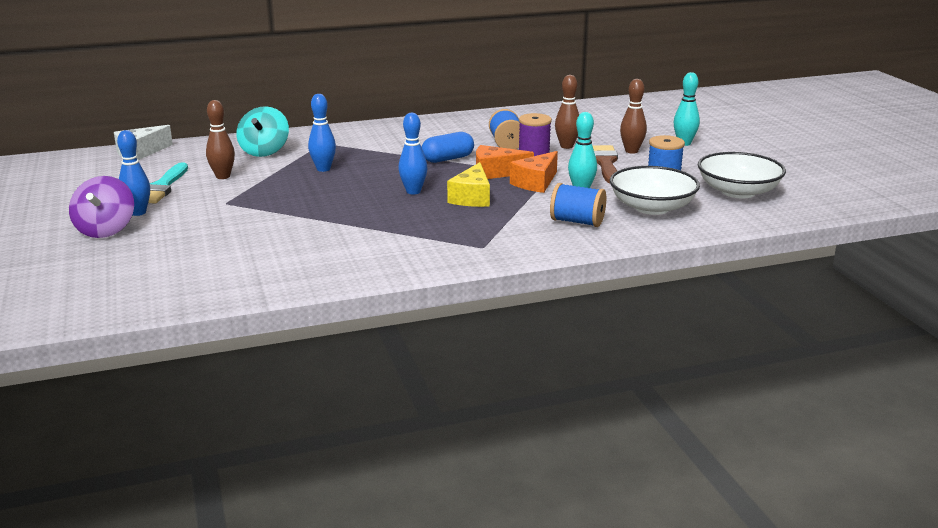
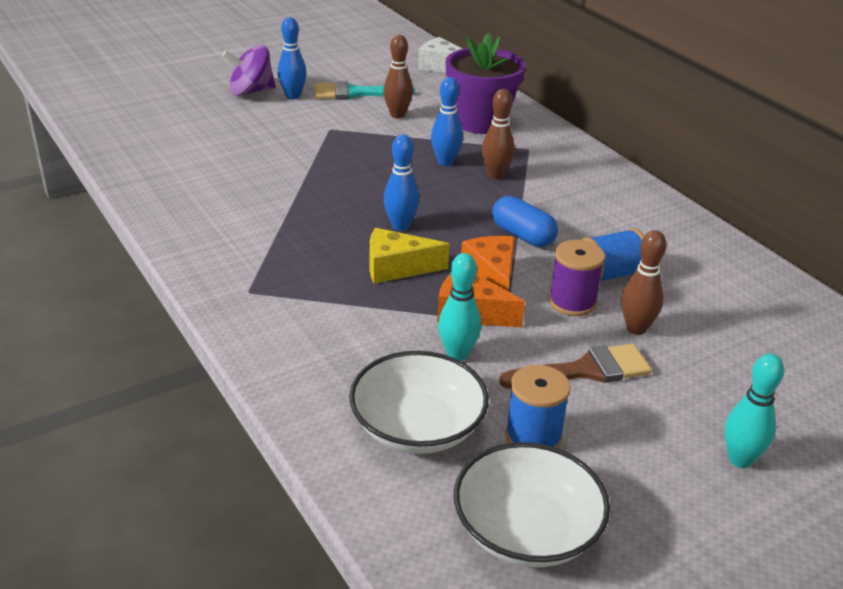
camera: 75 degrees right, 10 degrees up
turquoise spinning top [236,106,289,157] -> purple flower pot [446,33,526,134]
blue spool [550,183,606,227] -> none
brown bowling pin [620,79,647,154] -> brown bowling pin moved to [482,89,515,179]

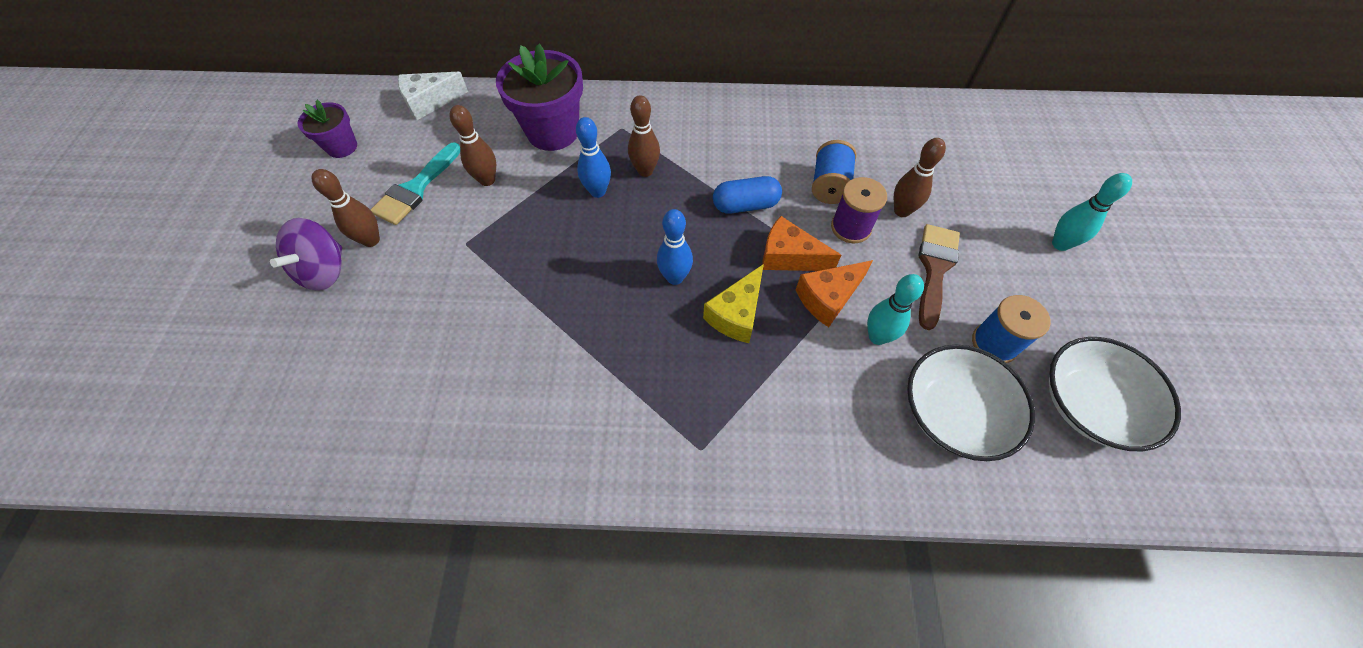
camera: 55 degrees left, 25 degrees up
blue bowling pin [278,17,307,99] -> brown bowling pin [312,169,380,247]
none -> purple flower pot [298,100,357,158]

